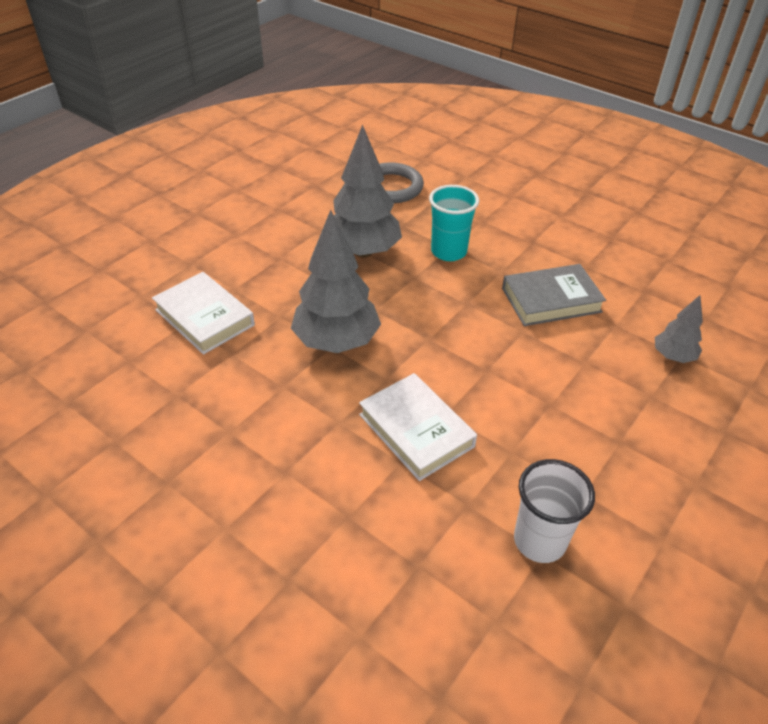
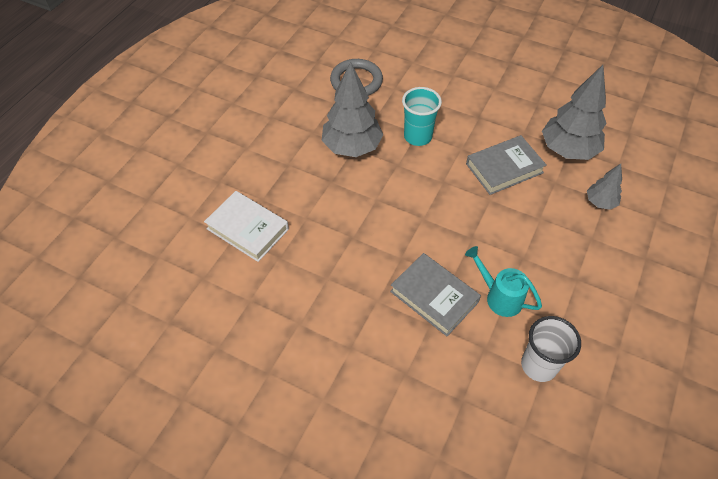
camera: 10 degrees left, 10 degrees up
grey tree [291,210,381,353] -> grey tree moved to [542,65,607,160]
white book [359,373,477,481] -> grey book [390,253,481,336]
none -> turquoise watering can [465,246,542,317]

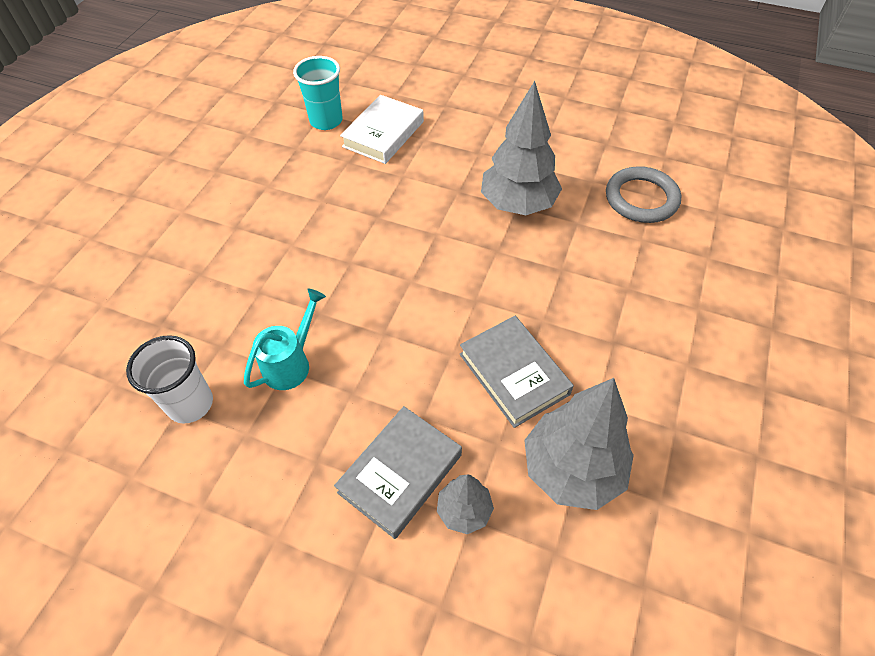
camera: 85 degrees right, 0 degrees up
grey book [390,253,481,336] -> grey book moved to [334,406,462,539]
turquoise cup [402,87,442,146] -> turquoise cup moved to [293,56,343,130]

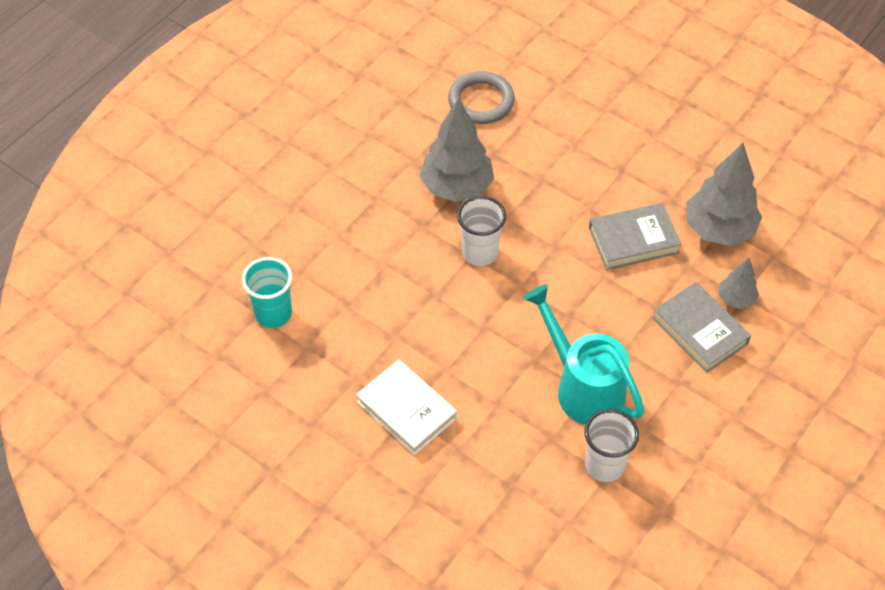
camera: 75 degrees left, 0 degrees up
turquoise watering can [244,289,326,390] -> turquoise watering can [523,284,645,425], size x1.66
white book [340,95,424,164] -> white book moved to [356,359,457,455]
none -> white cup [457,196,506,266]

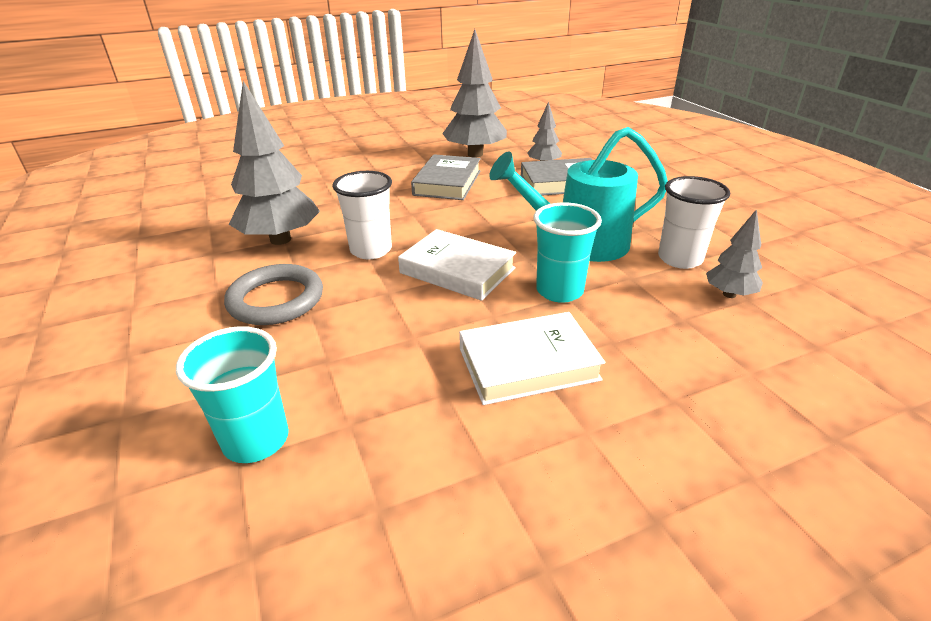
camera: 60 degrees left, 20 degrees down
grey ring [448,71,515,124] -> grey ring moved to [224,264,323,325]
none -> white book [398,229,516,301]
none -> turquoise cup [533,202,602,303]
none -> grey tree [706,209,763,298]

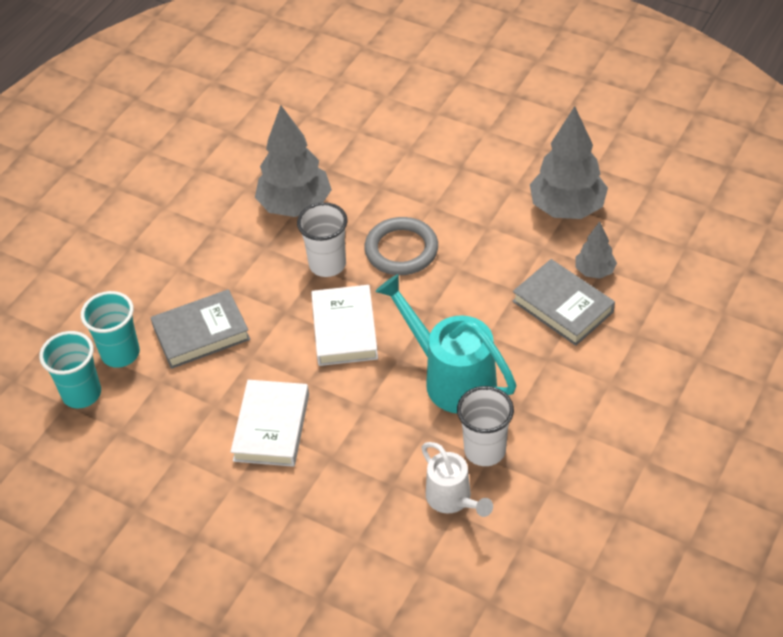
camera: 55 degrees right, 15 degrees up
grey ring [224,264,323,325] -> grey ring moved to [364,217,438,275]
grey book [411,154,481,200] -> grey book moved to [150,289,250,369]
white book [459,312,605,405] -> white book turned 60 degrees clockwise [231,380,309,467]
turquoise cup [533,202,602,303] -> turquoise cup moved to [39,331,101,408]
grey tree [706,209,763,298] -> white watering can [421,442,493,517]

